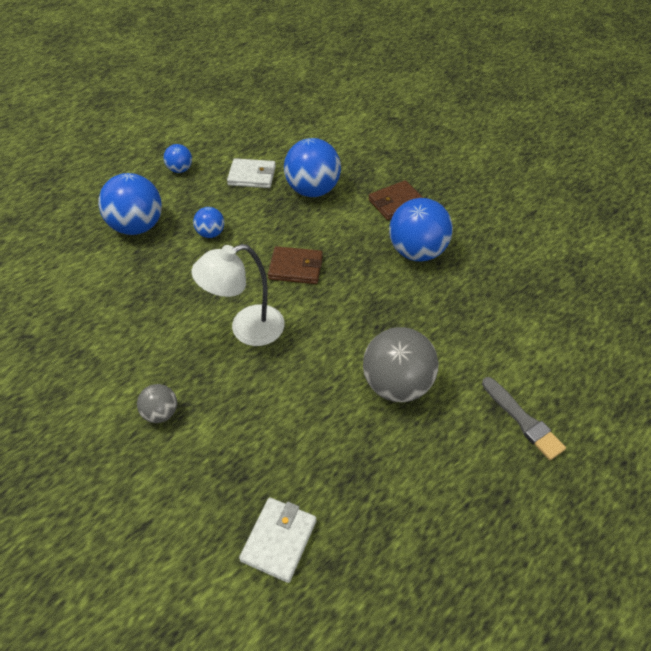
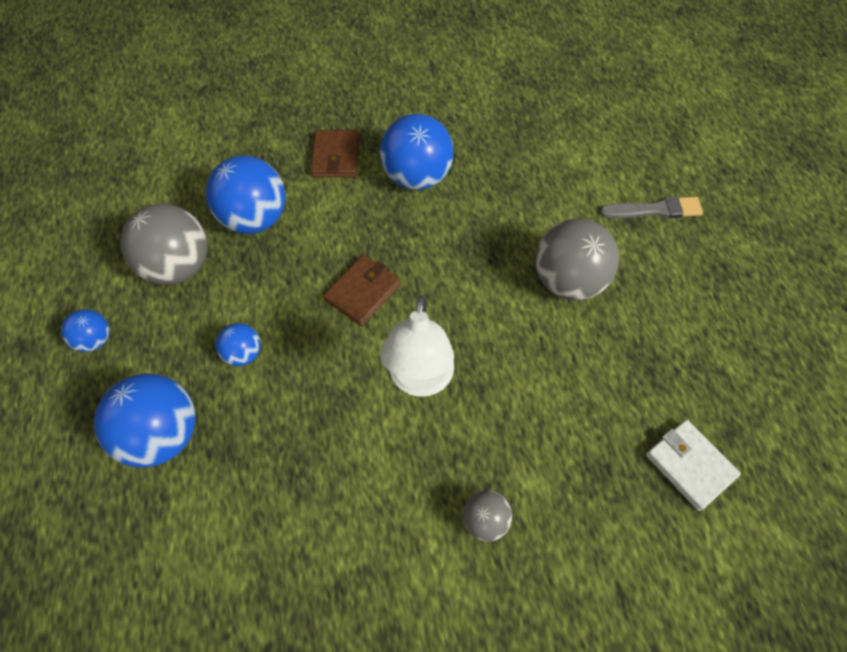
camera: 60 degrees left, 10 degrees up
white wallet [227,158,276,188] -> grey ball [120,204,207,285]

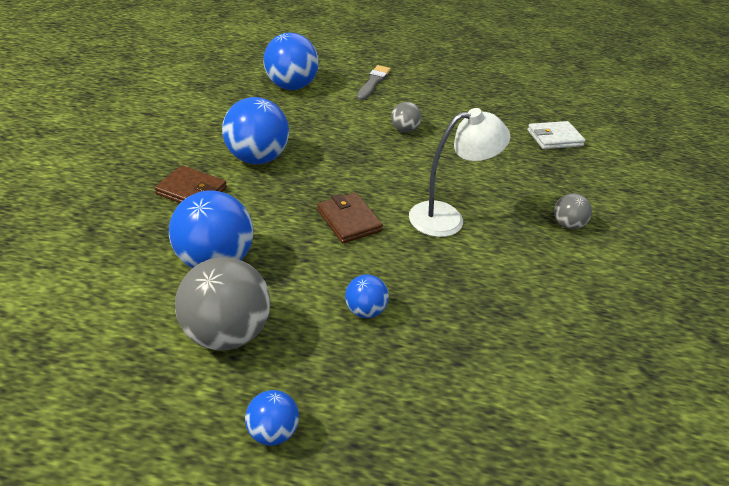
camera: 70 degrees left, 20 degrees down
blue ball [94,373,196,468] -> blue ball moved to [264,33,319,90]
white lamp [380,295,454,397] -> white lamp turned 45 degrees counterclockwise [409,108,510,237]
grey ball [536,218,619,300] -> grey ball [391,102,421,132], size x0.51

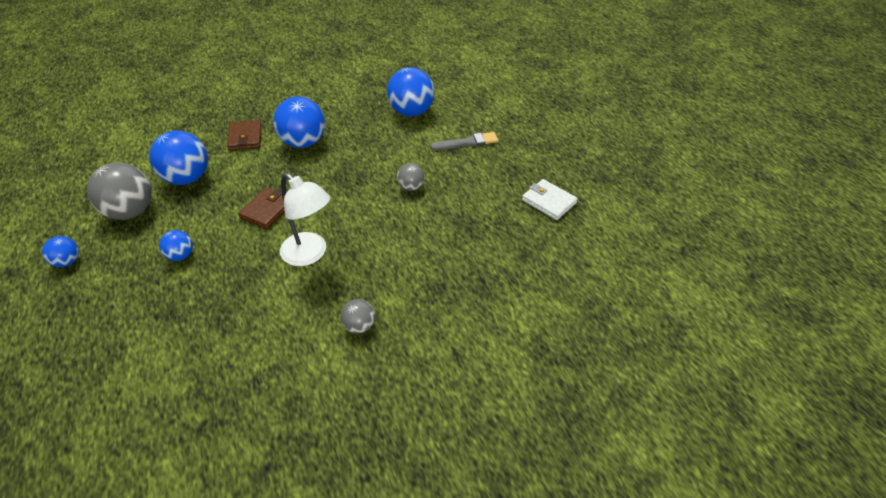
camera: 60 degrees right, 5 degrees up
white wallet [527,121,586,149] -> white wallet moved to [522,179,578,220]

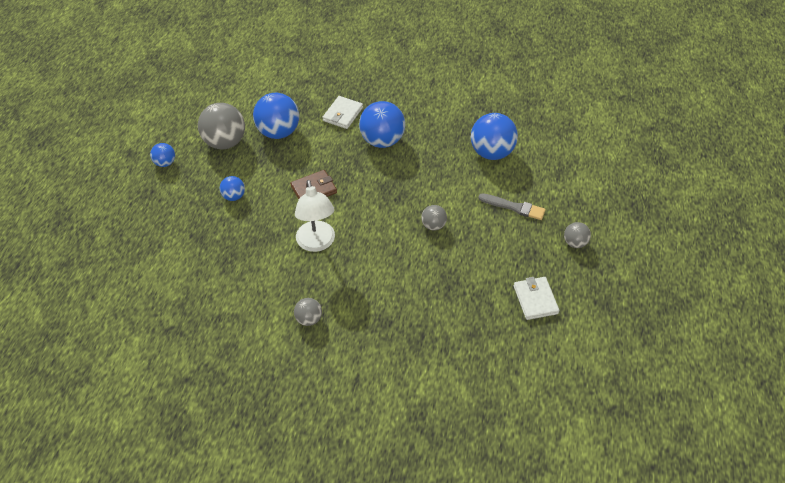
camera: 35 degrees right, 5 degrees up
brown wallet [227,120,262,150] -> white wallet [322,96,363,129]
none -> grey ball [564,222,591,248]

